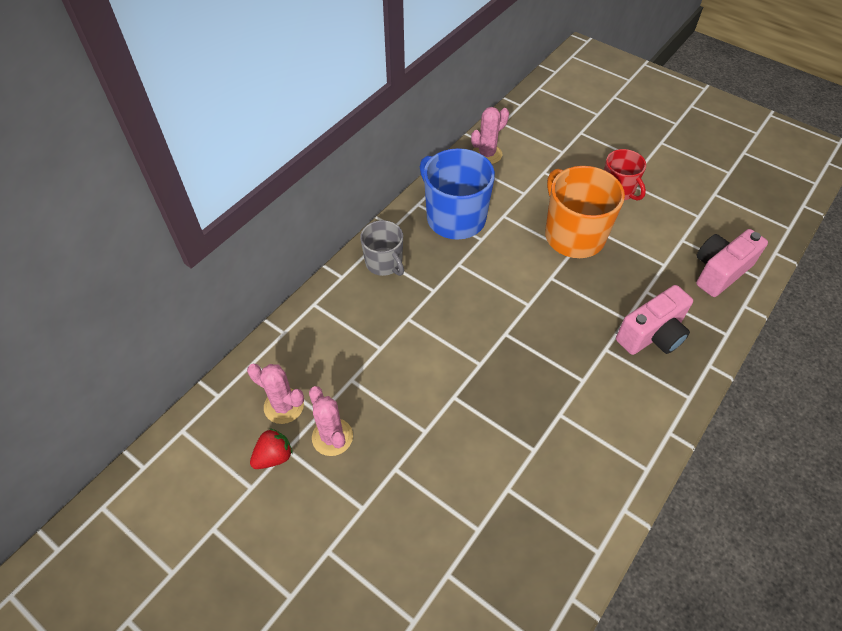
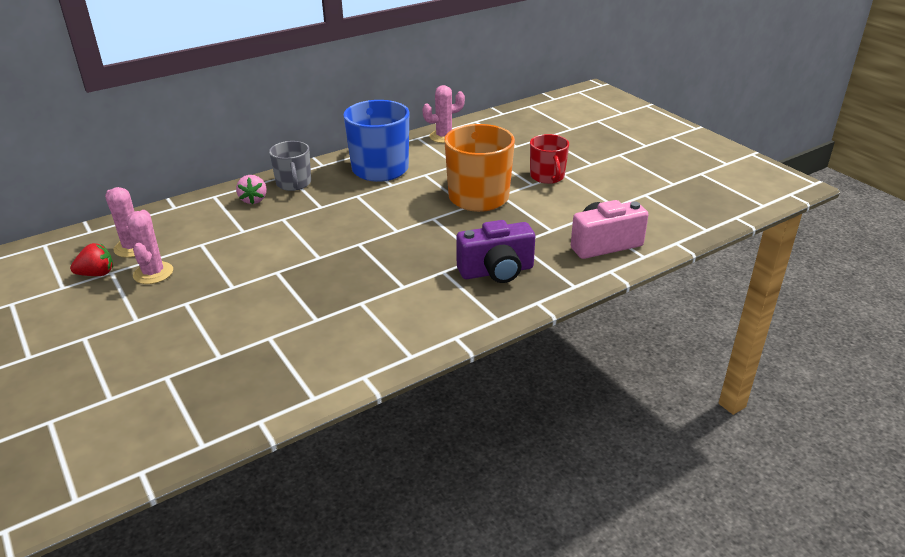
camera: 20 degrees right, 20 degrees down
pink camera [616,285,693,355] -> purple camera [456,220,535,283]
none -> pink strawberry [236,175,267,204]

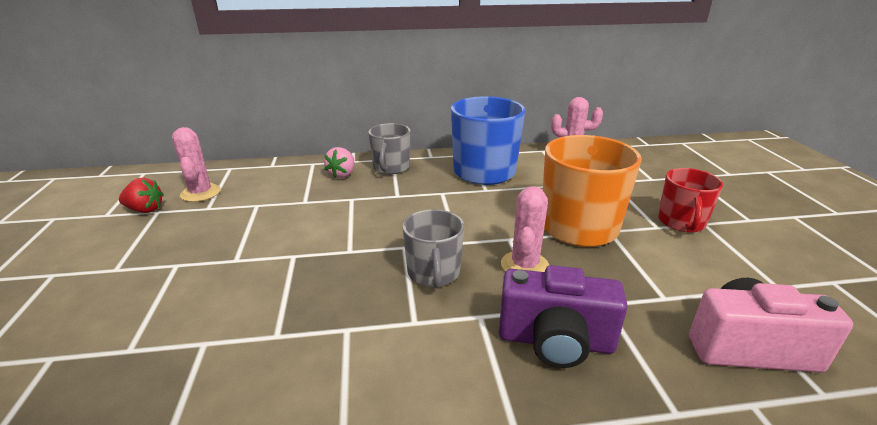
camera: 25 degrees right, 5 degrees down
pink cactus [126,210,173,284] -> pink cactus moved to [501,186,549,272]
none -> grey mug [403,209,464,289]

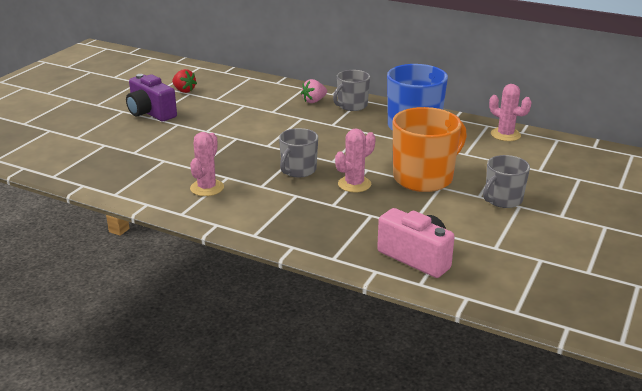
camera: 35 degrees right, 0 degrees up
pink cactus [172,127,221,202] -> pink cactus moved to [190,132,224,196]
purple camera [499,265,628,368] -> purple camera moved to [126,74,177,121]
red mug [658,168,724,233] -> grey mug [483,155,530,208]

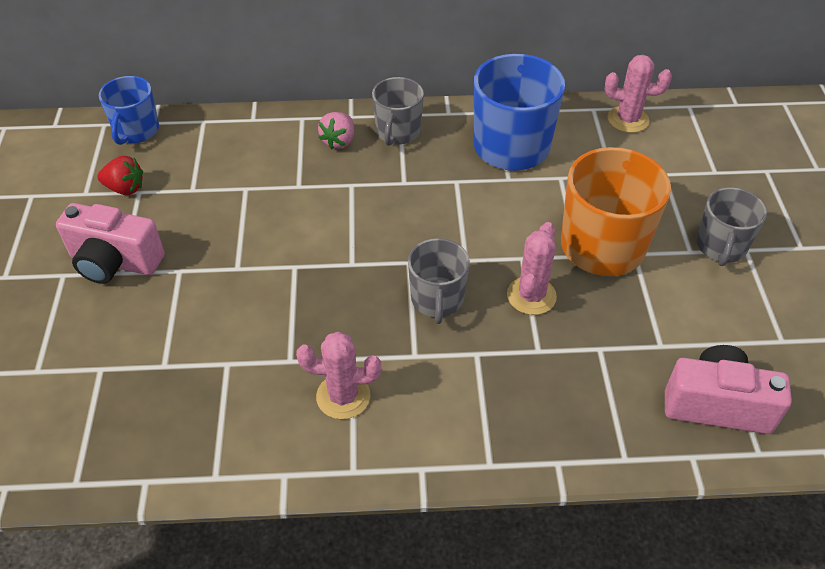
camera: 30 degrees left, 20 degrees up
purple camera [126,74,177,121] -> pink camera [56,203,165,284]
pink cactus [190,132,224,196] -> pink cactus turned 75 degrees counterclockwise [296,331,381,419]
none -> blue mug [99,76,159,145]

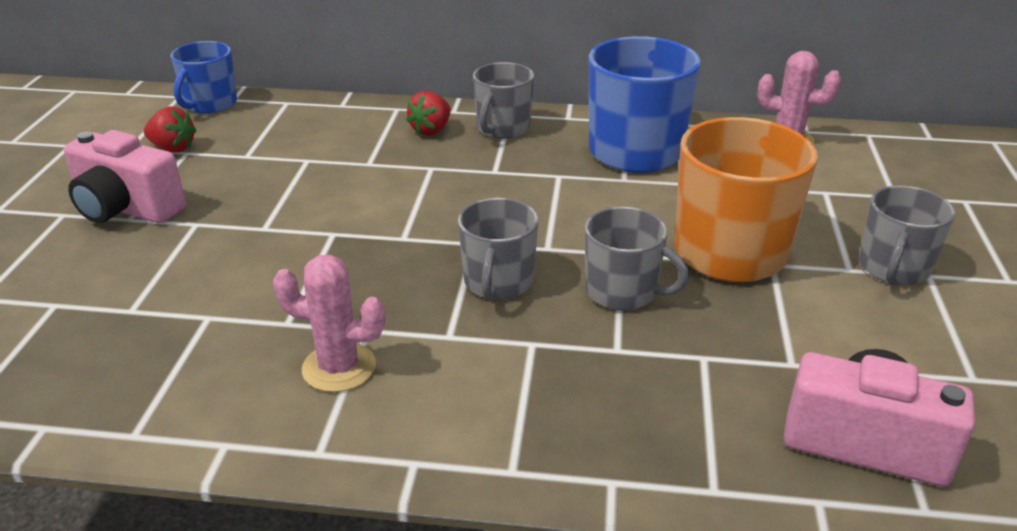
camera: 10 degrees right, 15 degrees down
pink strawberry [318,112,354,149] -> red strawberry [406,91,451,135]
pink cactus [507,222,557,315] -> grey mug [585,207,689,311]

